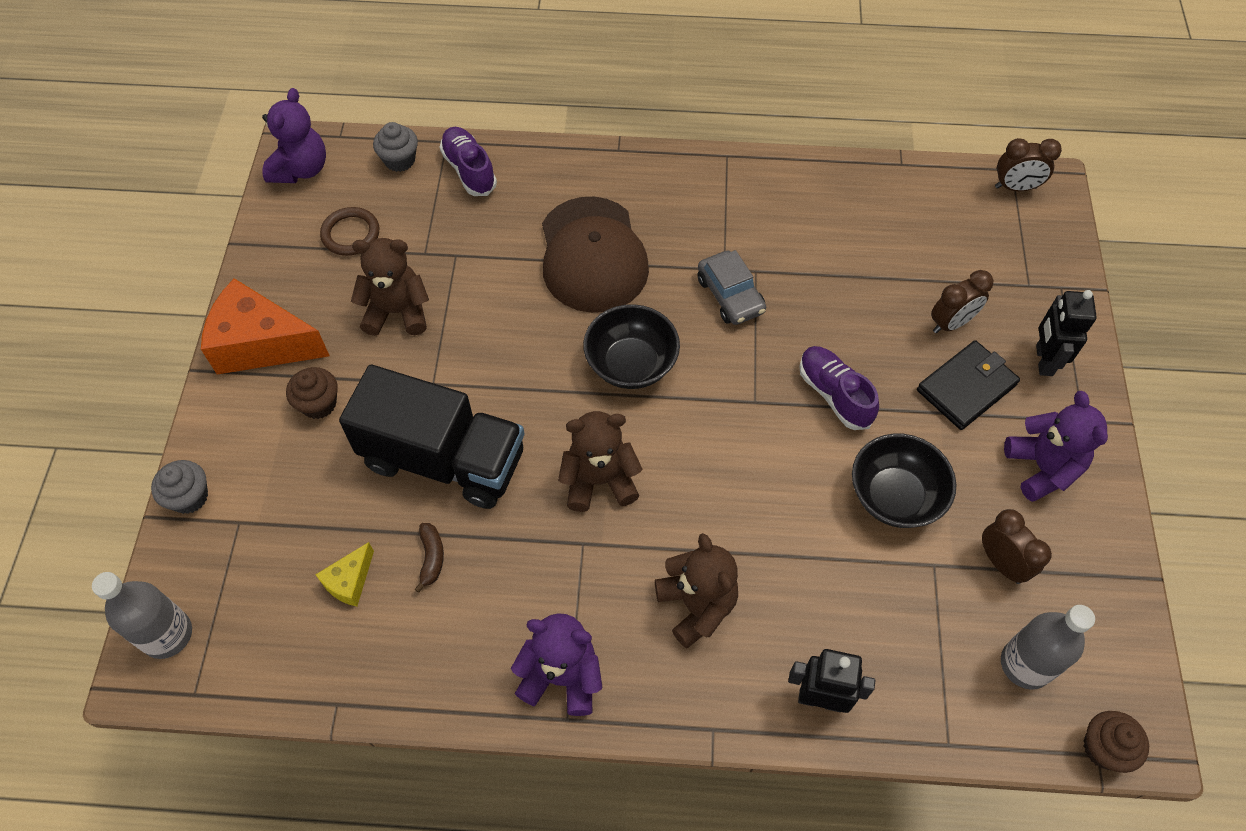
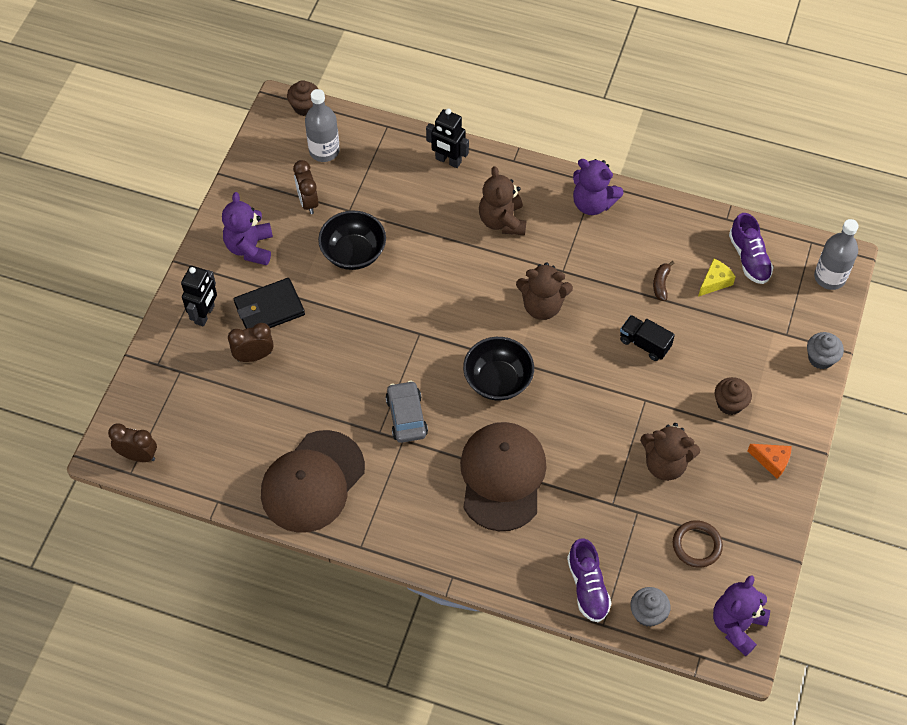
camera: 165 degrees left, 0 degrees up
orange cheese [201,278,330,375] -> orange cheese [747,444,792,479], size x0.48
black truck [339,365,525,509] -> black truck [620,315,675,361], size x0.45
purple shoe [799,346,879,430] -> purple shoe moved to [729,213,774,284]
none -> brown cap [261,430,365,533]

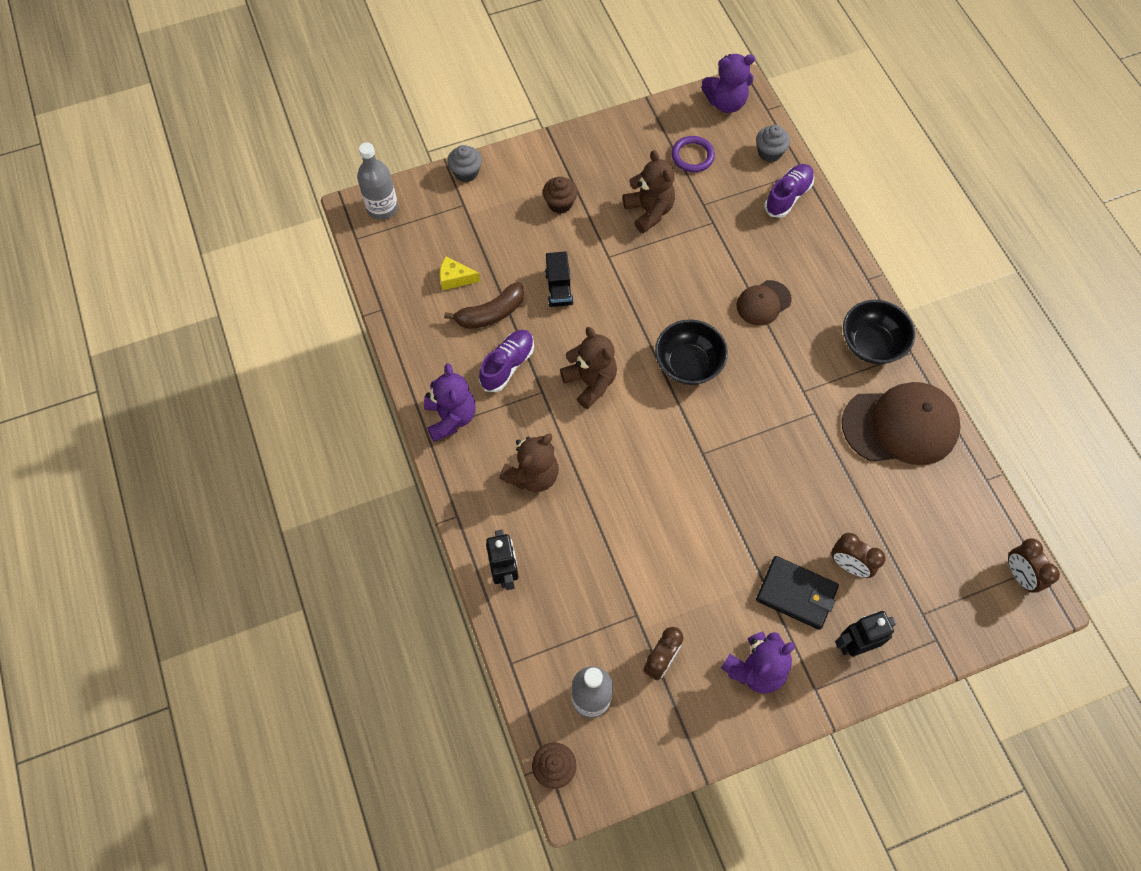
camera: 130 degrees left, 5 degrees up
black bowl [318,211,386,270] -> black bowl moved to [843,300,915,364]
grey car [386,381,428,443] -> none
brown cap [460,422,547,531] -> brown cap [737,280,791,326], size x0.53
brown banana [653,261,675,301] -> brown banana [444,282,524,329], size x1.74
brown ring [673,520,723,568] -> purple ring [671,136,715,172]
purple shoe [729,213,774,284] -> purple shoe moved to [479,330,534,392]
orange cheese [747,444,792,479] -> none

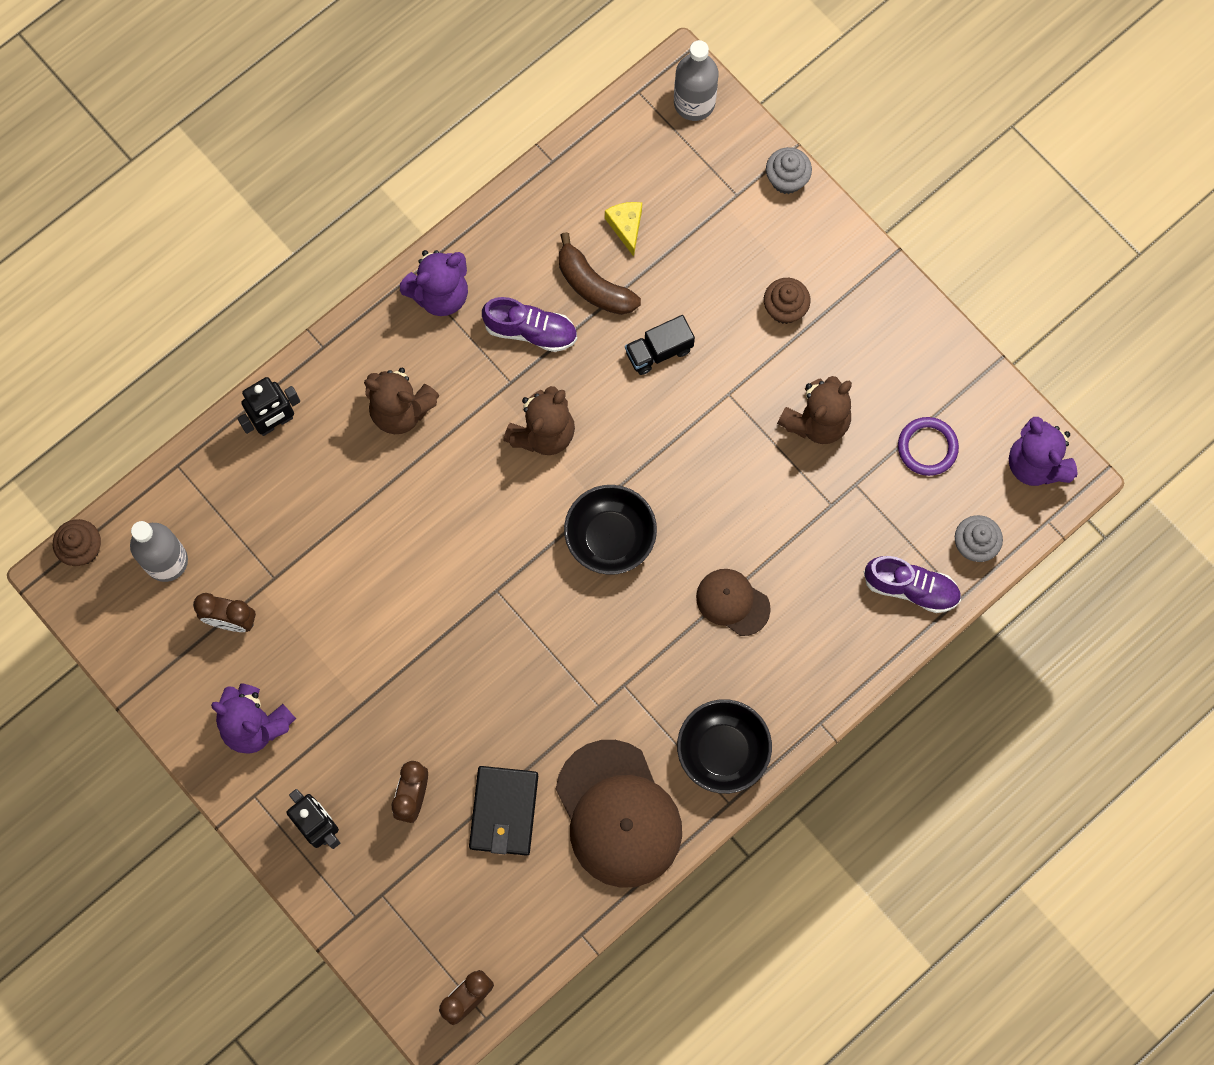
camera: 70 degrees right, 10 degrees up
black wallet [756,556,839,630] -> black wallet moved to [469,766,538,856]

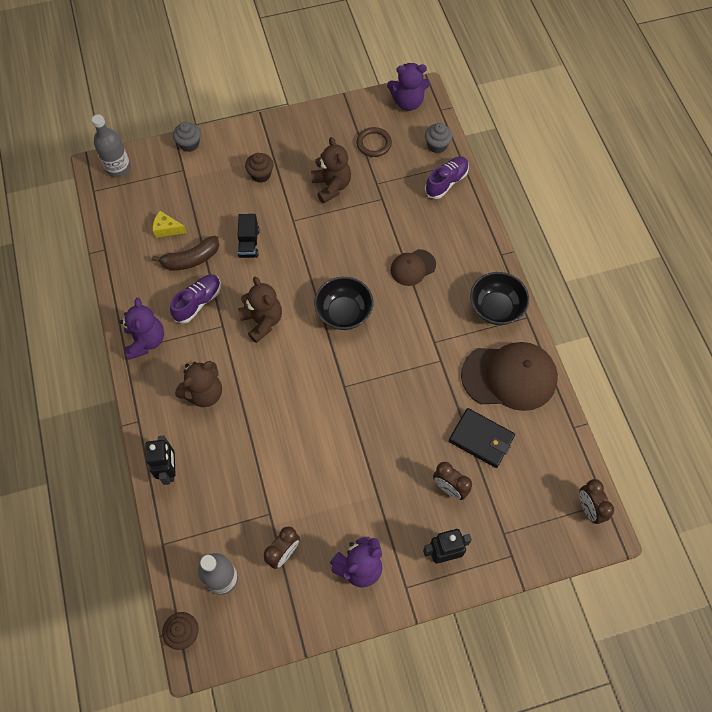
camera: 65 degrees left, 10 degrees down
purple ring [898,417,959,476] -> brown ring [356,127,392,157]

